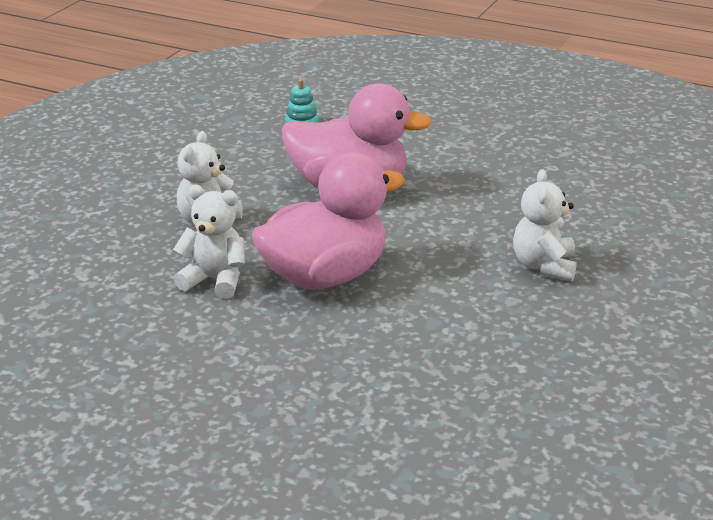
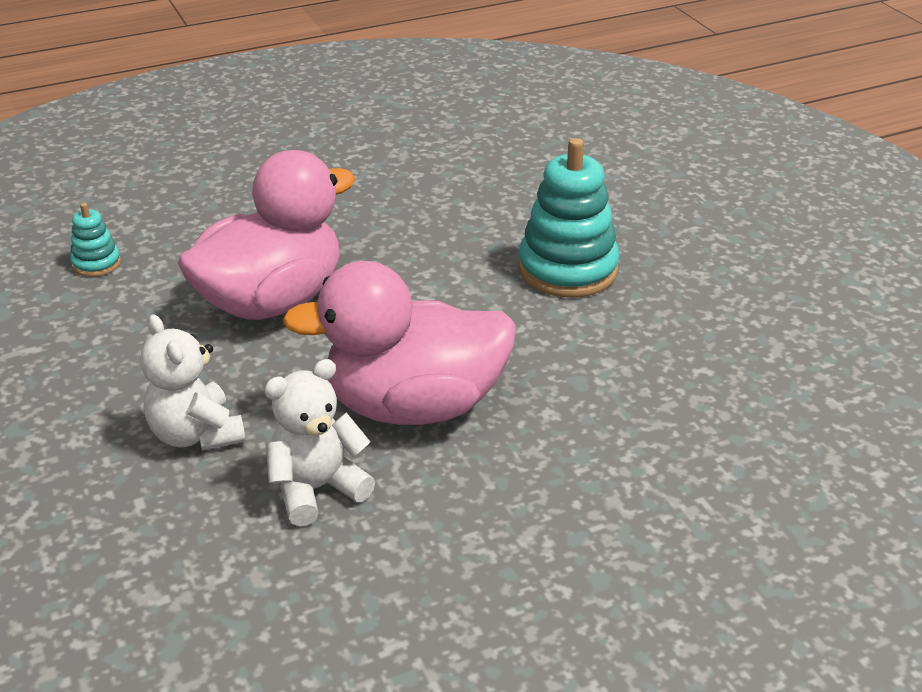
camera: 50 degrees left, 5 degrees up
pink duck [251,152,405,289] -> pink duck turned 105 degrees counterclockwise [282,261,516,425]
white teddy bear [513,169,577,281] -> turquoise stacking toy [518,138,620,298]

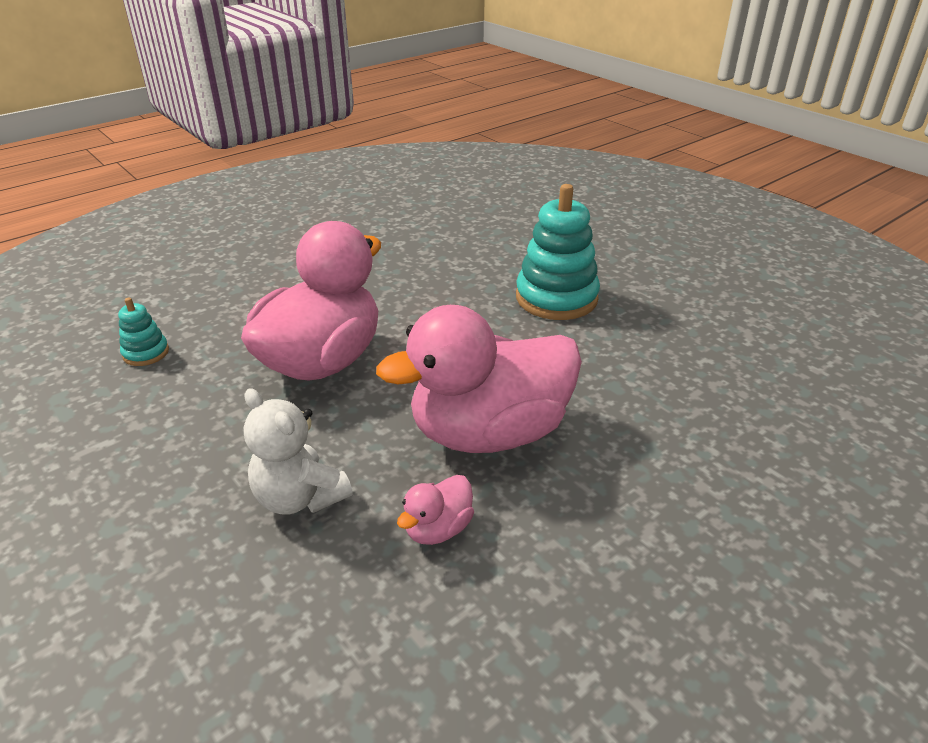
camera: 15 degrees left, 0 degrees up
white teddy bear [264,359,375,526] -> pink duck [397,475,474,545]

